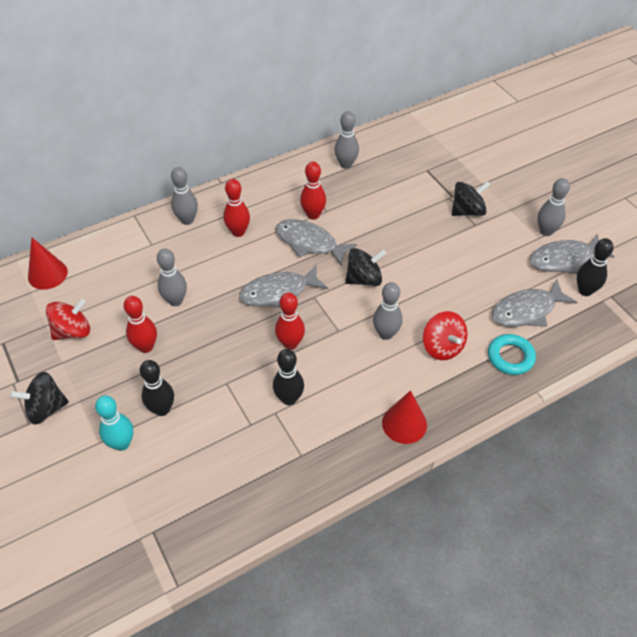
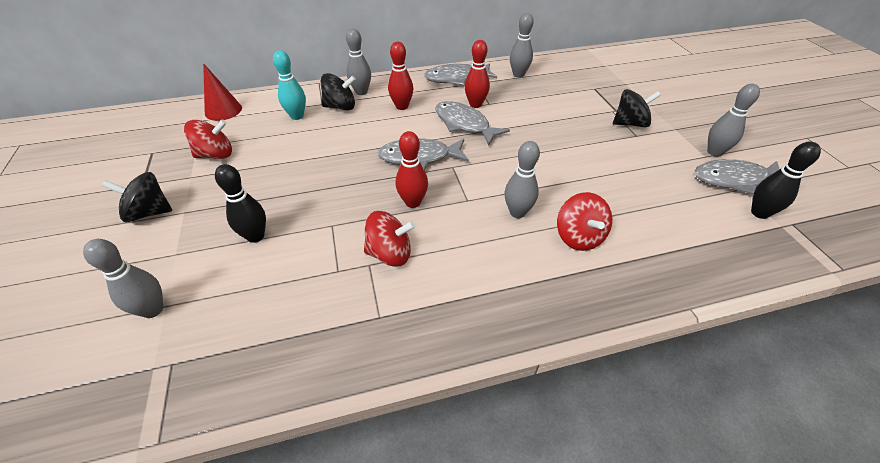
camera: 15 degrees right, 5 degrees down
turquoise bowling pin [95,395,133,451] -> turquoise bowling pin moved to [273,50,306,120]
red bowling pin [124,296,157,353] -> none
grey bowling pin [157,248,187,306] -> grey bowling pin moved to [83,239,163,318]
black bowling pin [273,349,304,405] -> red spinning top [364,211,415,266]
black spinning top [345,248,386,286] -> black spinning top moved to [321,73,356,110]
red cone [382,390,427,444] -> none
turquoise ring [488,334,536,375] -> none
grey fish [491,279,578,327] -> grey fish moved to [424,63,497,86]

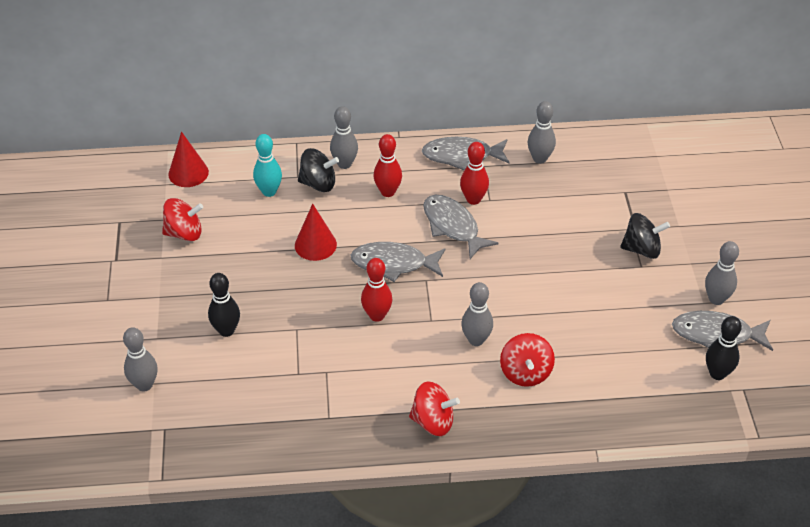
camera: 10 degrees right, 0 degrees up
black spinning top [102,172,172,222] -> none
red spinning top [364,211,415,266] -> red spinning top moved to [409,381,460,436]
none -> red cone [295,204,337,261]

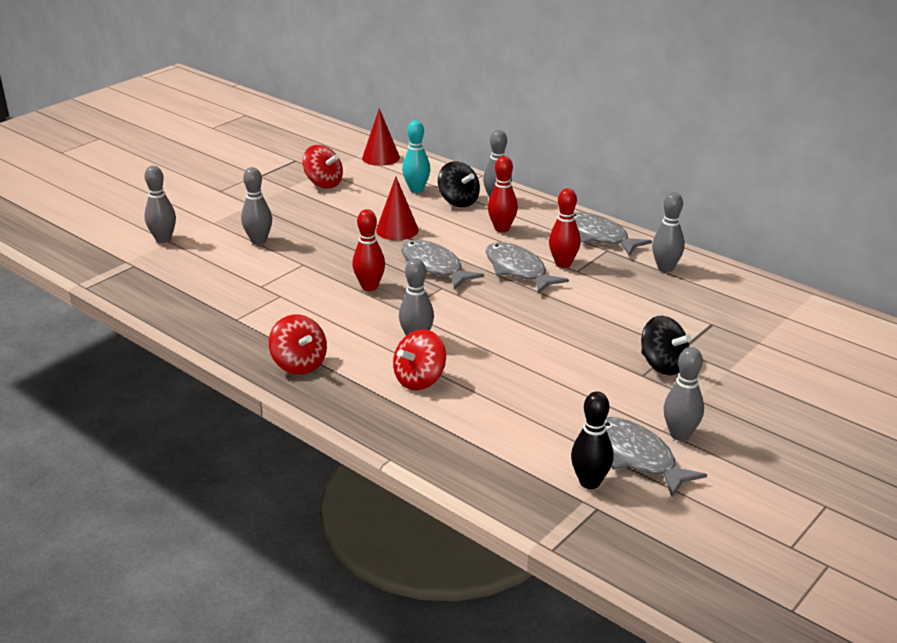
camera: 45 degrees right, 15 degrees down
black bowling pin [208,273,240,337] -> grey bowling pin [241,167,272,245]
grey fish [423,195,498,259] -> grey fish turned 45 degrees counterclockwise [486,242,569,294]

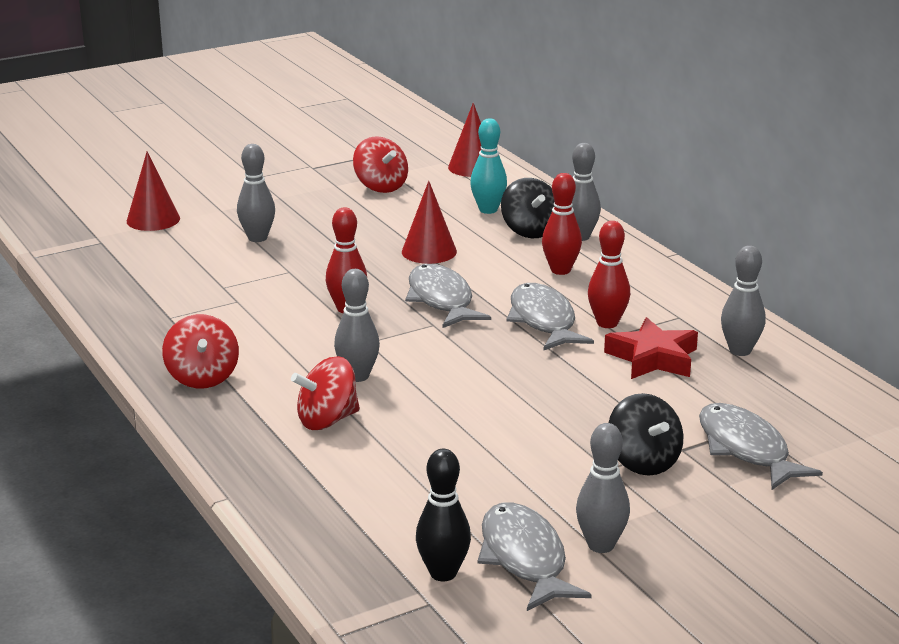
camera: 20 degrees right, 5 degrees down
grey bowling pin [144,166,176,243] -> red cone [127,151,180,231]
grey fish [574,212,652,256] -> grey fish moved to [699,403,823,490]
none -> red star [604,317,698,379]

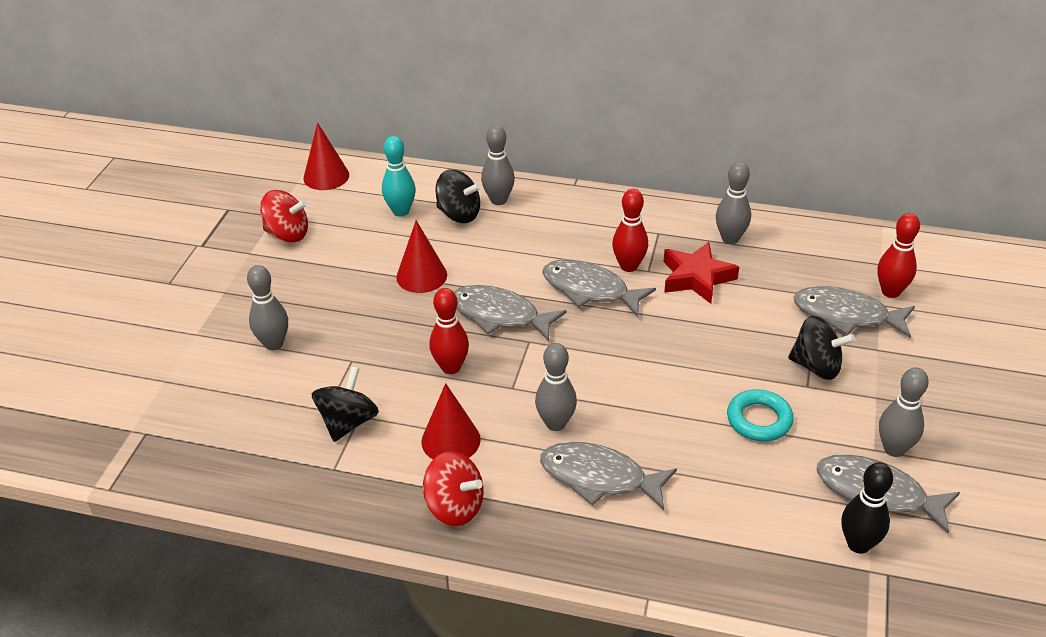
camera: 45 degrees left, 15 degrees up
red cone [127,151,180,231] -> red cone moved to [421,383,481,460]
red spinning top [291,356,360,430] -> grey fish [540,442,677,510]
red bowling pin [542,173,582,275] -> red bowling pin moved to [877,213,920,298]
none -> black spinning top [312,367,379,442]
none -> turquoise ring [727,389,794,442]

